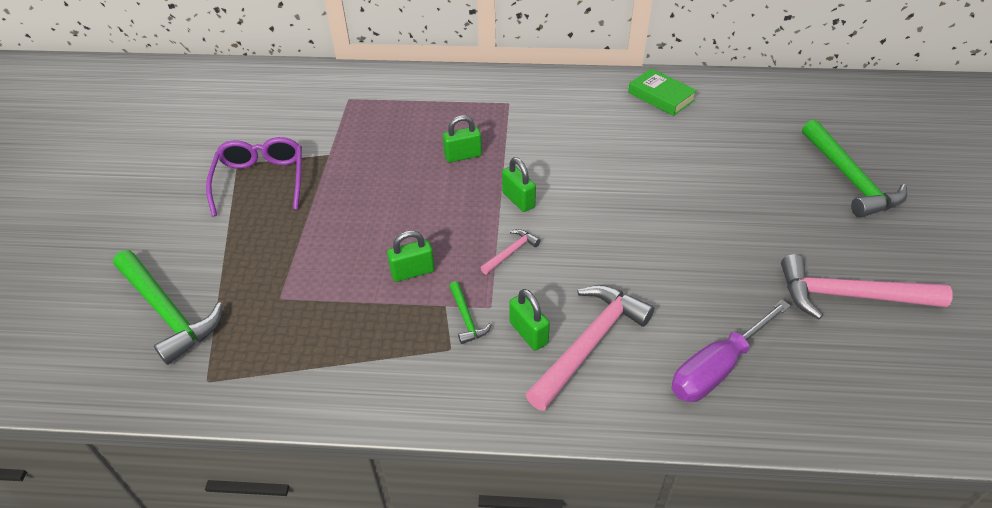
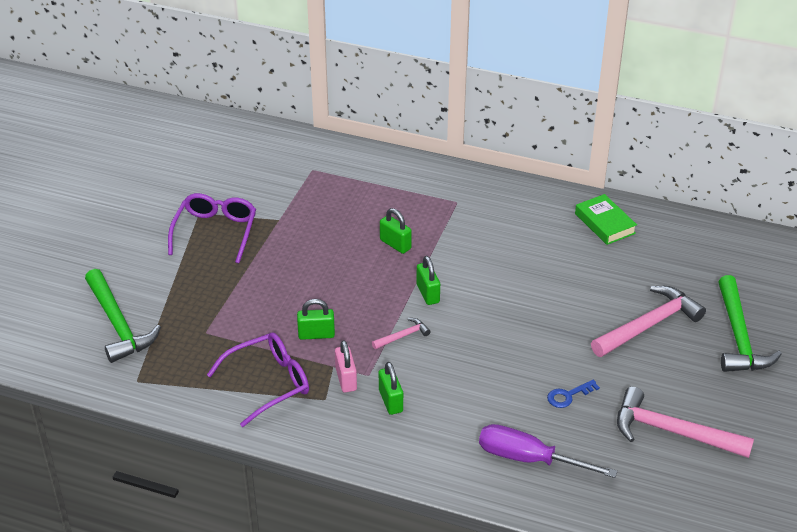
camera: 15 degrees right, 5 degrees down
green padlock [443,115,482,162] -> green padlock turned 45 degrees clockwise [380,208,412,254]
green hammer [449,281,492,344] -> pink padlock [335,340,357,393]
pink hammer [525,285,654,411] -> pink hammer moved to [591,286,706,357]
purple screwdriver [671,300,791,402] -> purple screwdriver turned 45 degrees clockwise [479,424,618,478]
none -> purple glasses [207,333,309,427]
none -> blue key [547,380,600,408]

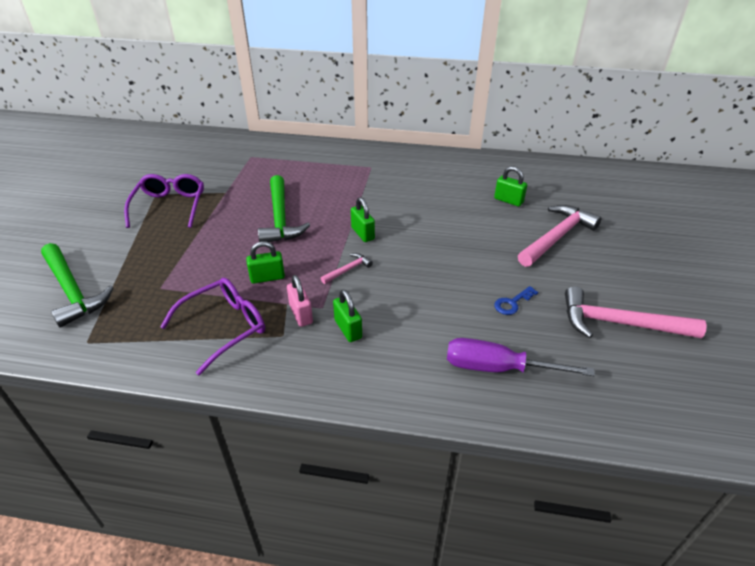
camera: 10 degrees left, 0 degrees up
green padlock [380,208,412,254] -> green padlock moved to [494,166,527,207]
green book [575,194,637,245] -> none
green hammer [718,275,782,372] -> green hammer moved to [258,175,310,242]

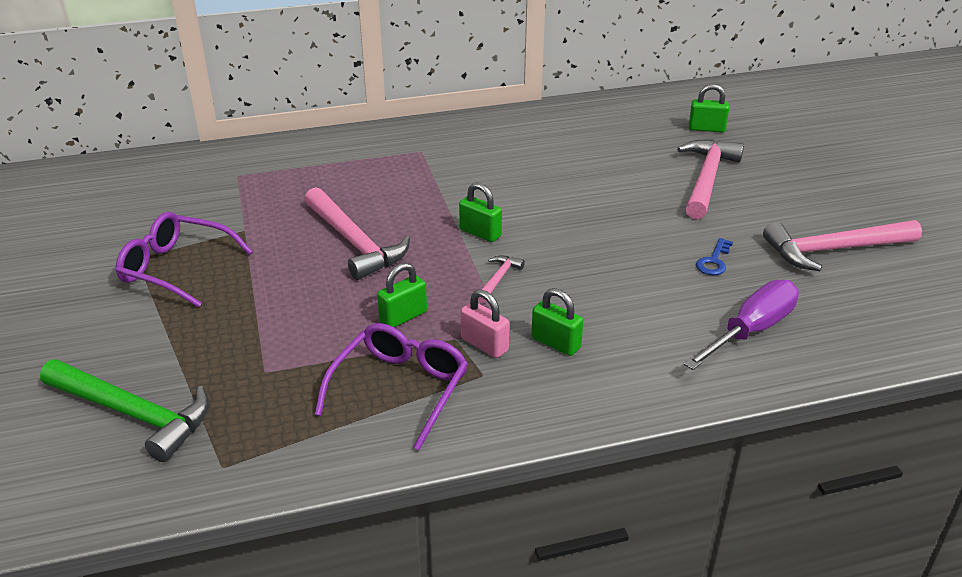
camera: 25 degrees left, 5 degrees down
purple glasses [124,174,204,228] -> purple glasses turned 45 degrees counterclockwise [116,212,253,308]
green hammer [258,175,310,242] -> pink hammer [305,187,410,280]
purple screwdriver [447,338,595,376] -> purple screwdriver turned 150 degrees clockwise [683,280,799,370]
green padlock [494,166,527,207] -> green padlock moved to [689,84,729,132]

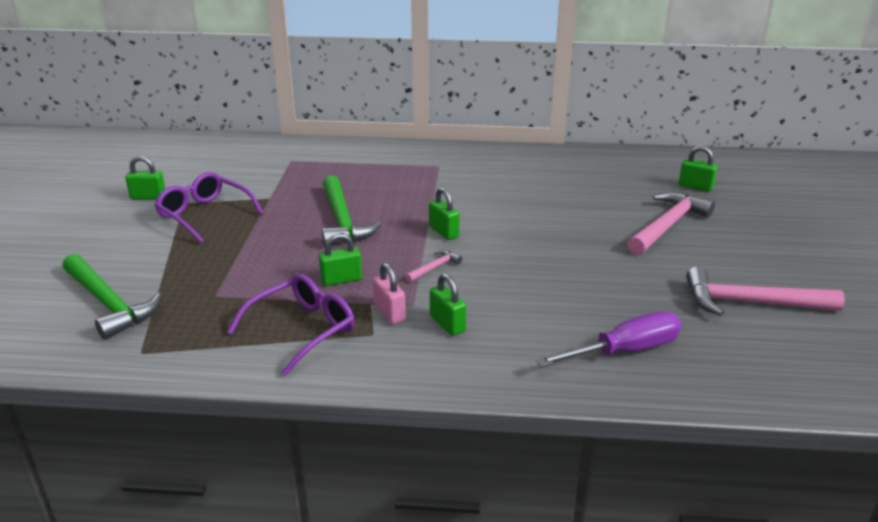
camera: 20 degrees right, 5 degrees down
pink hammer [305,187,410,280] -> green hammer [322,175,381,247]
blue key [696,238,733,275] -> none
none -> green padlock [125,156,165,200]

